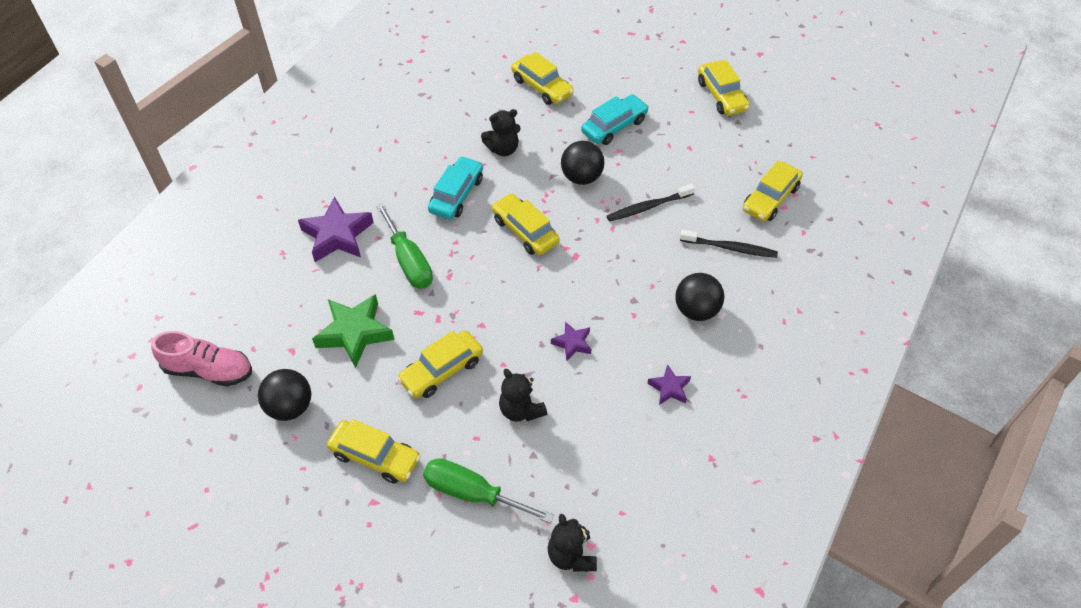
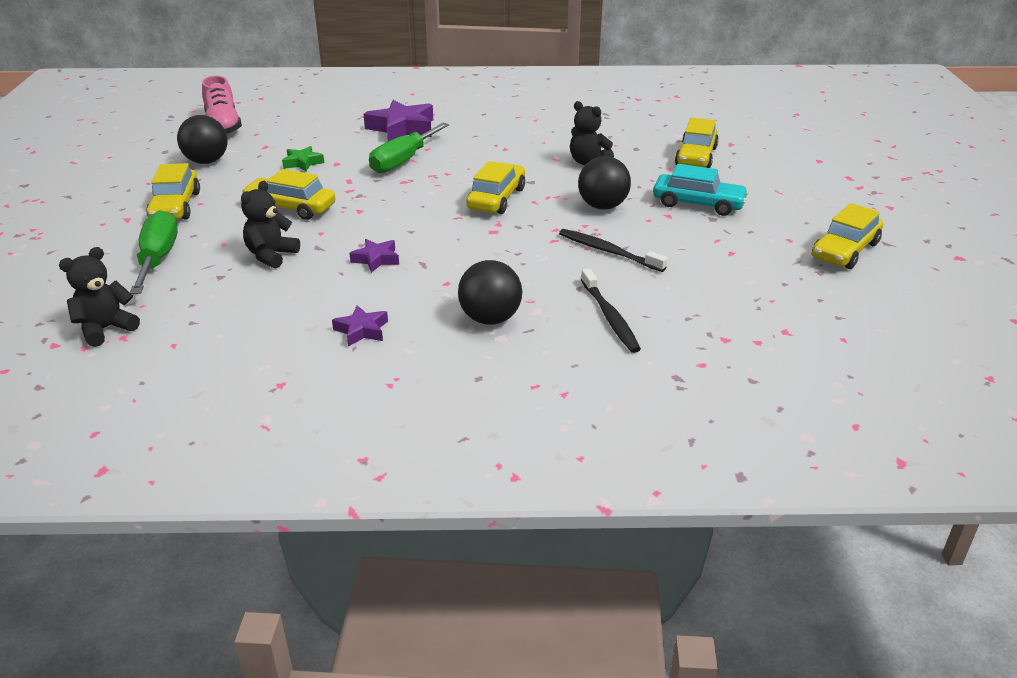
camera: 60 degrees right, 20 degrees down
green star [312,294,395,368] -> green star [282,146,324,172], size x0.53
turquoise car [428,156,483,220] -> none
yellow car [743,161,803,221] -> none

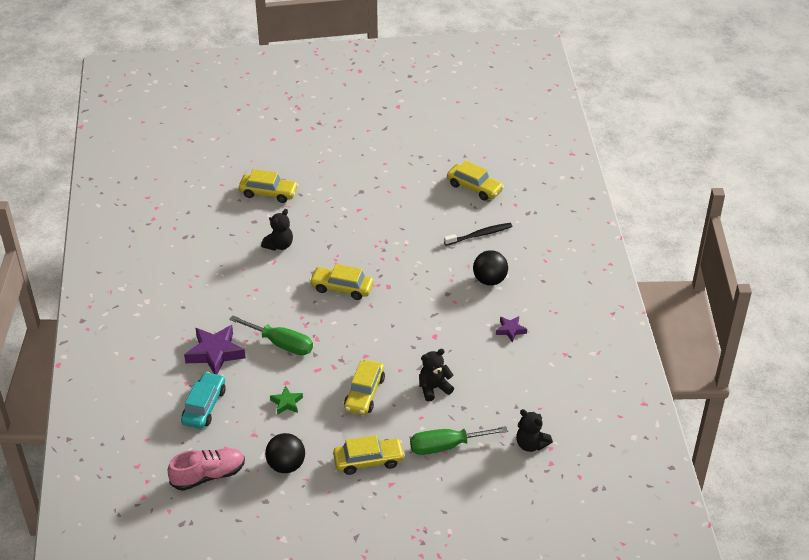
camera: 95 degrees left, 10 degrees up
black teddy bear [241,181,300,268] -> black teddy bear turned 135 degrees clockwise [419,349,454,402]
purple star [349,239,399,273] -> none
black toothbrush [559,229,668,272] -> none
black ball [578,156,631,210] -> none
turquoise car [653,164,749,216] -> turquoise car moved to [181,372,226,429]
yellow car [812,203,883,269] -> yellow car moved to [447,161,504,201]

